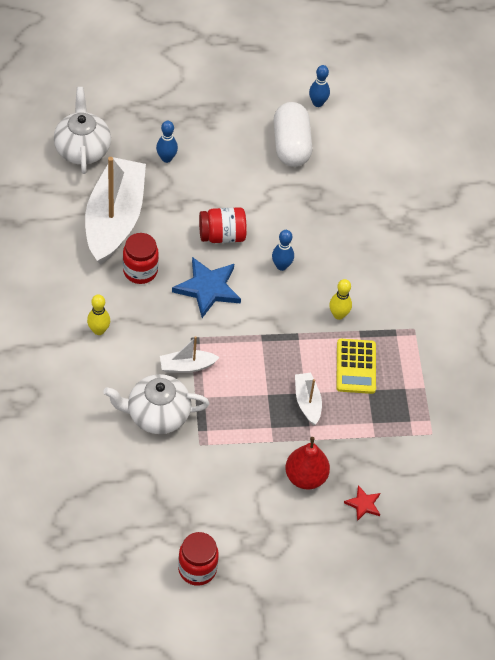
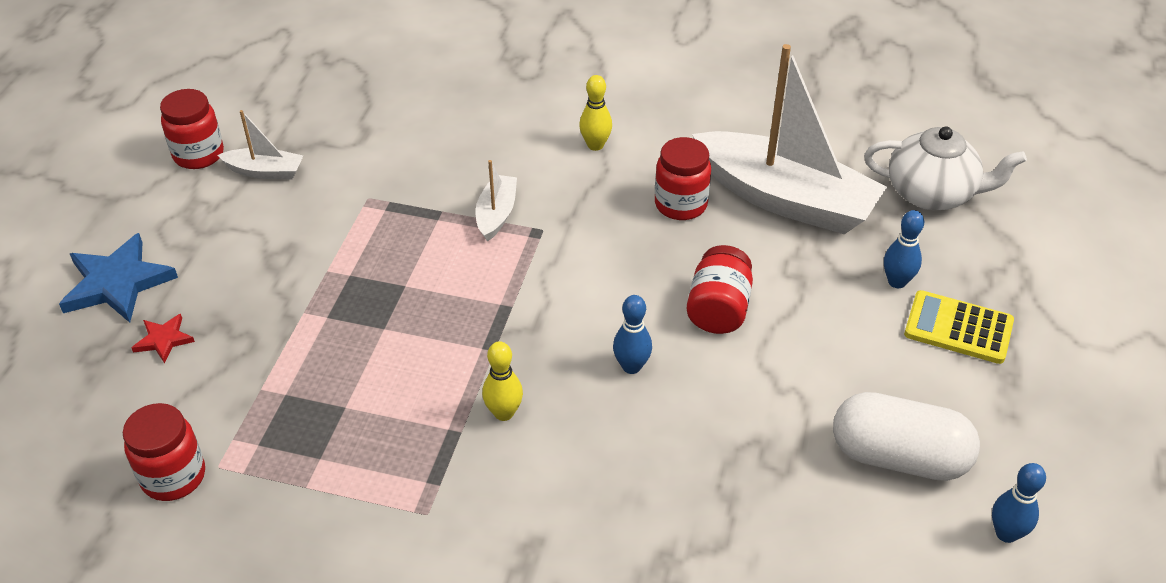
camera: 115 degrees right, 10 degrees down
white teapot [103,374,209,434] -> none
blue star [172,257,241,318] -> blue star moved to [59,233,178,323]
red pear [285,437,330,489] -> none
white boat [295,373,322,425] -> white boat moved to [218,110,303,179]
yellow calculator [336,339,376,394] -> yellow calculator moved to [904,290,1014,364]
none -> red jar [123,403,205,501]

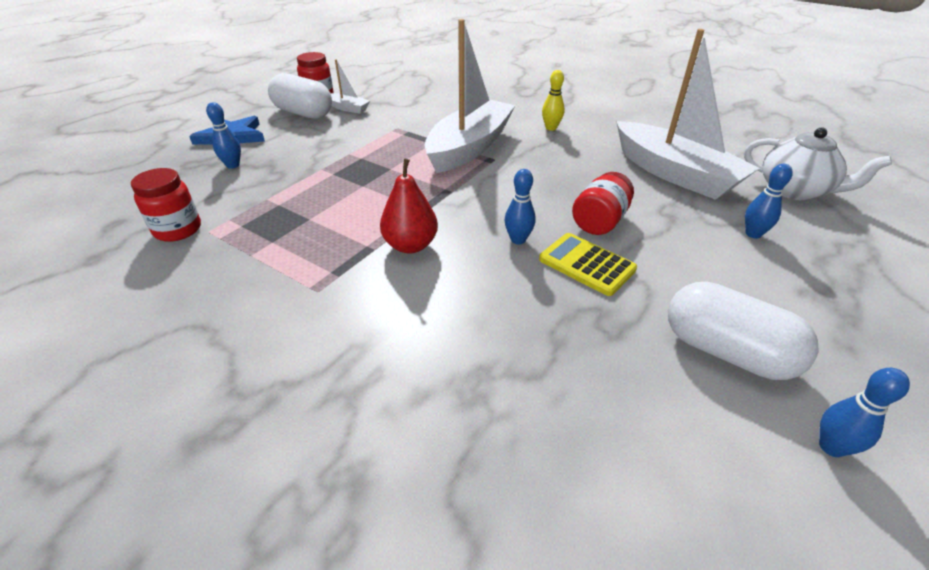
camera: 20 degrees right, 5 degrees down
red star [132,314,195,363] -> blue bowling pin [206,102,241,169]
white boat [476,160,517,241] -> white boat [424,19,516,173], size x2.28
yellow bowling pin [482,341,523,421] -> red pear [380,158,438,253]
red jar [655,137,711,220] -> none
yellow calculator [904,290,1014,364] -> yellow calculator moved to [539,233,637,296]
none -> white capsule [268,73,332,119]

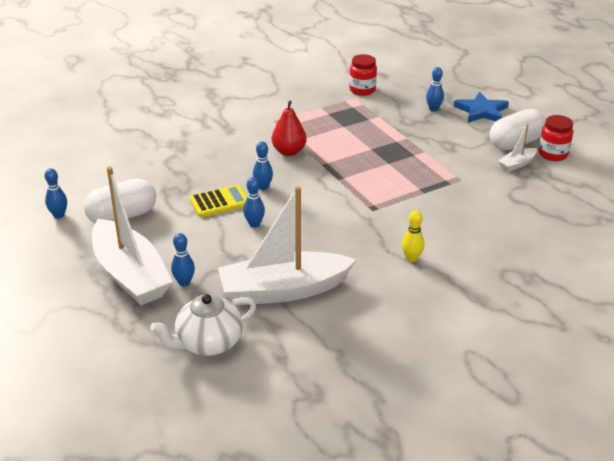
camera: 115 degrees right, 5 degrees down
white boat [424,19,516,173] -> white boat moved to [92,167,173,305]
red jar [572,172,634,235] -> blue bowling pin [243,177,265,228]

